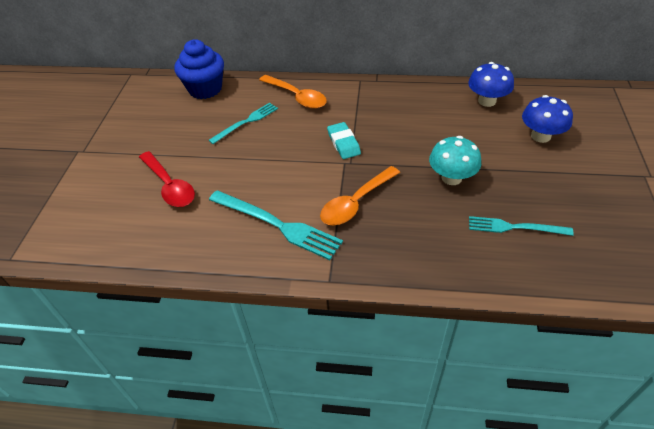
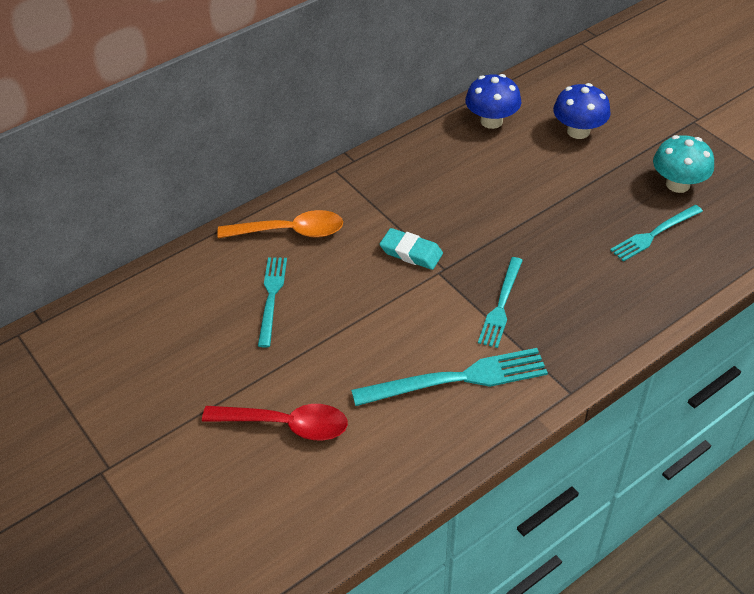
camera: 45 degrees left, 0 degrees up
blue cupcake [175,39,224,99] -> none
orange spoon [320,166,400,225] -> turquoise fork [478,257,523,348]
turquoise mushroom [429,136,481,185] -> turquoise mushroom moved to [653,135,714,193]

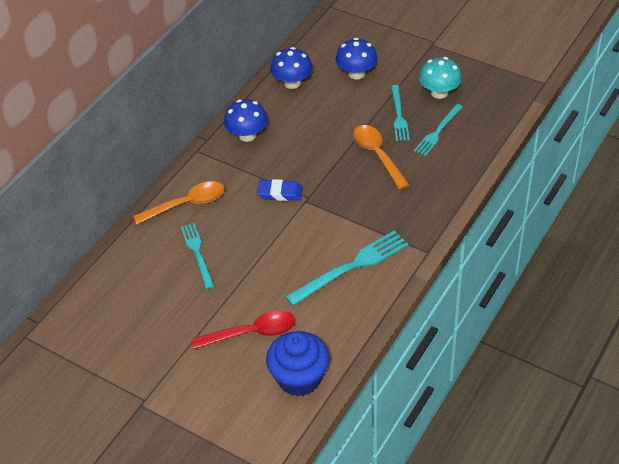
camera: 20 degrees left, 0 degrees up
turquoise eraser [380,228,443,270] -> blue eraser [257,179,303,201]
turquoise fork [478,257,523,348] -> turquoise fork moved to [391,85,410,141]
none -> blue mushroom [224,99,268,142]
none -> blue cupcake [266,331,329,397]
none -> orange spoon [353,125,410,189]

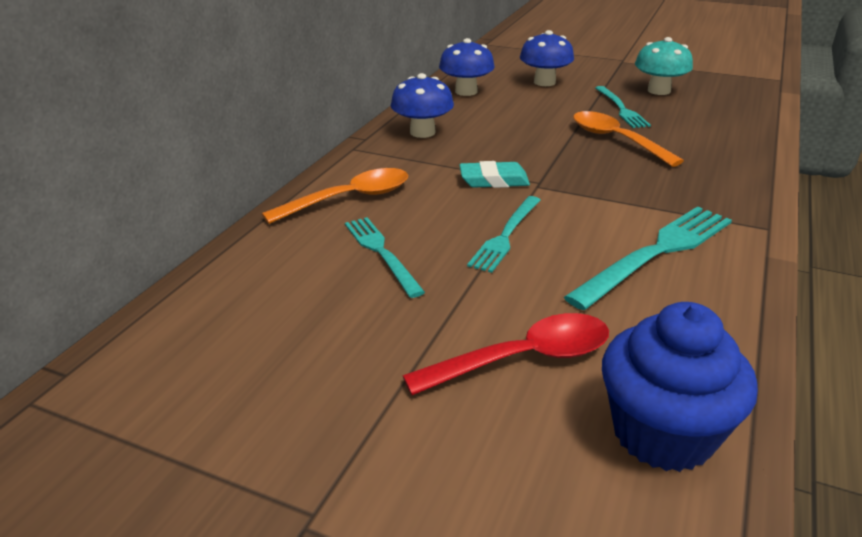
camera: 10 degrees left, 15 degrees down
blue eraser [257,179,303,201] -> turquoise eraser [459,161,530,188]
turquoise fork [414,104,463,157] -> turquoise fork moved to [467,196,541,273]

